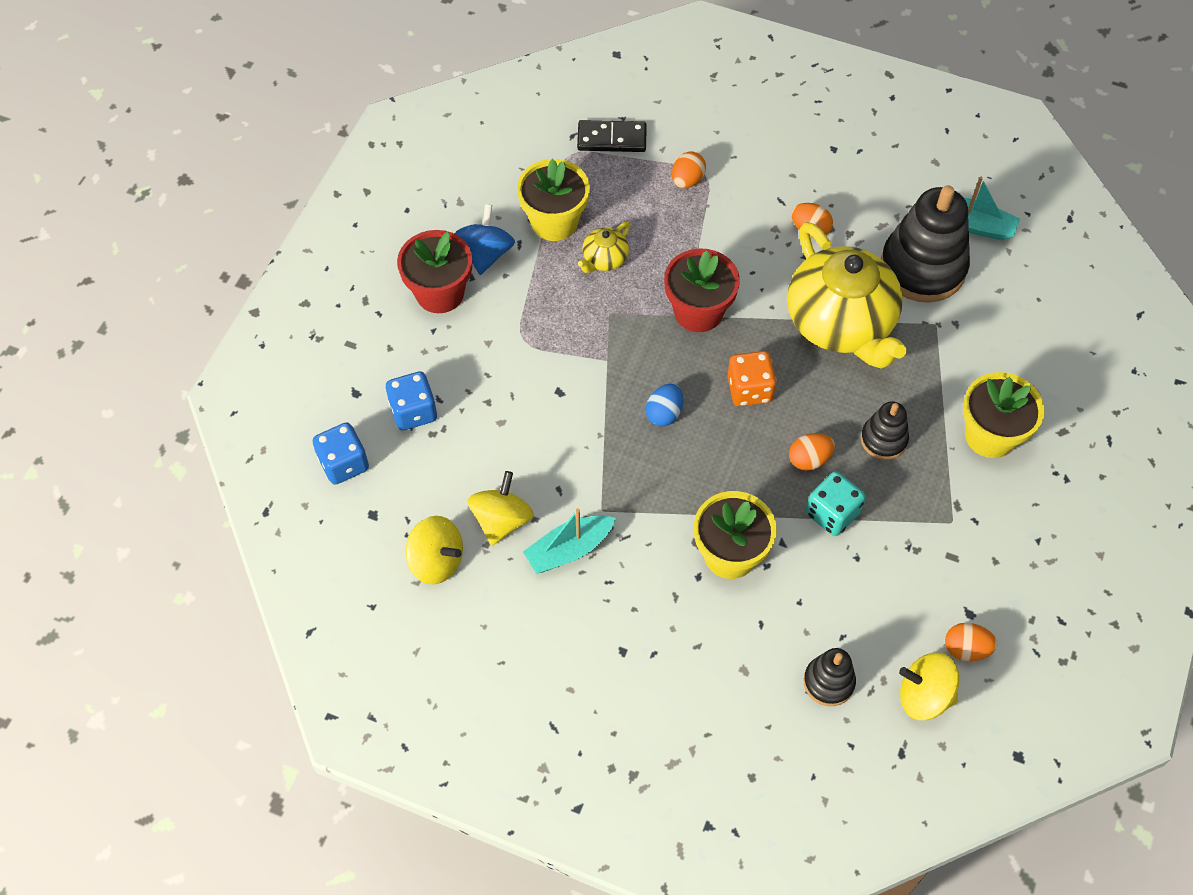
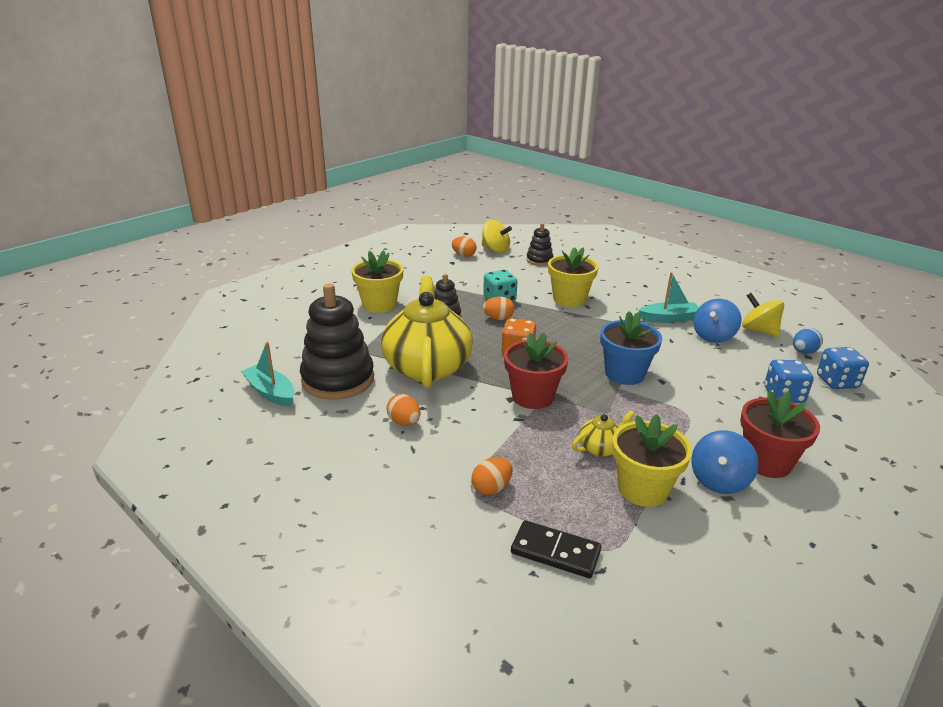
camera: 160 degrees left, 30 degrees down
yellow spinning top [468,471,534,546] -> blue spinning top [693,299,742,343]
blue egg [646,383,683,427] -> blue egg moved to [793,328,823,354]
none -> blue flower pot [600,311,662,385]

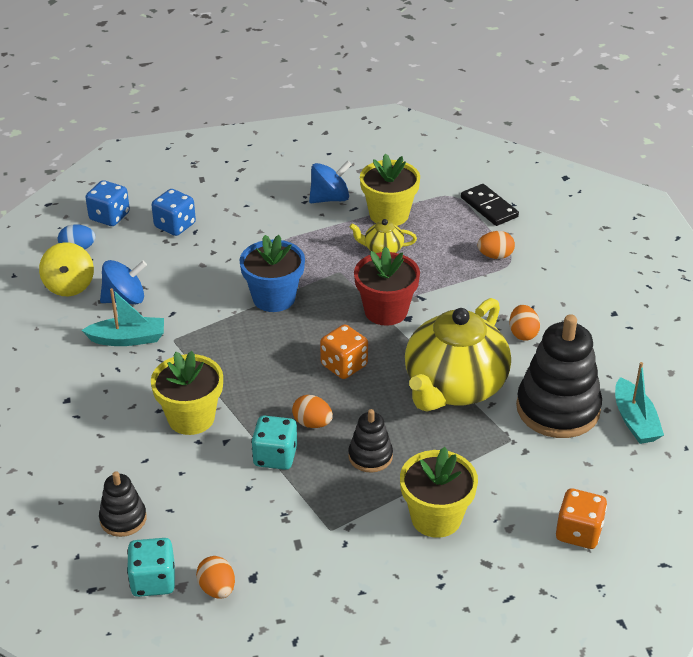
camera: 145 degrees left, 10 degrees up
yellow spinning top [482,220,512,253] -> turquoise dice [127,538,175,597]
turquoise boat [639,272,699,323] -> turquoise boat turned 150 degrees clockwise [82,288,164,346]
red flower pot [740,390,820,478] -> none
none -> orange dice [556,488,607,549]

